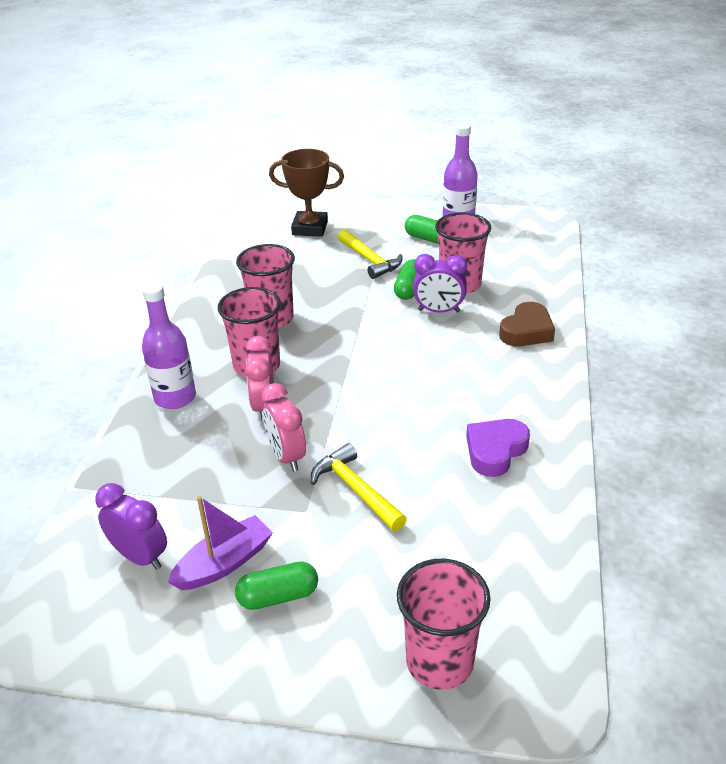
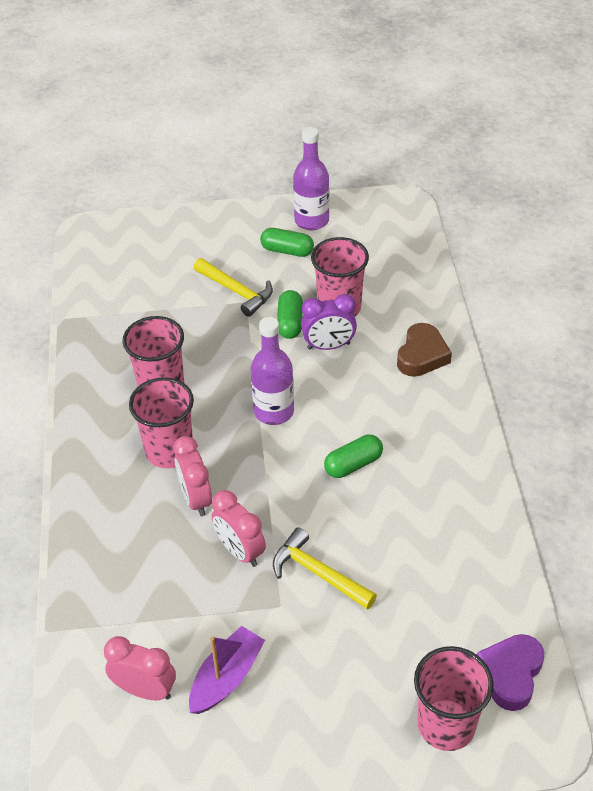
camera: 15 degrees left, 10 degrees up
purple clock [95,483,167,570] -> pink clock [104,636,176,700]
purple bottle [142,282,196,409] -> purple bottle moved to [251,317,294,425]
green capsule [235,561,318,610] -> green capsule moved to [324,435,383,478]
brown trophy [269,149,344,237] -> none
purple heart [466,419,530,477] -> purple heart moved to [477,634,544,711]

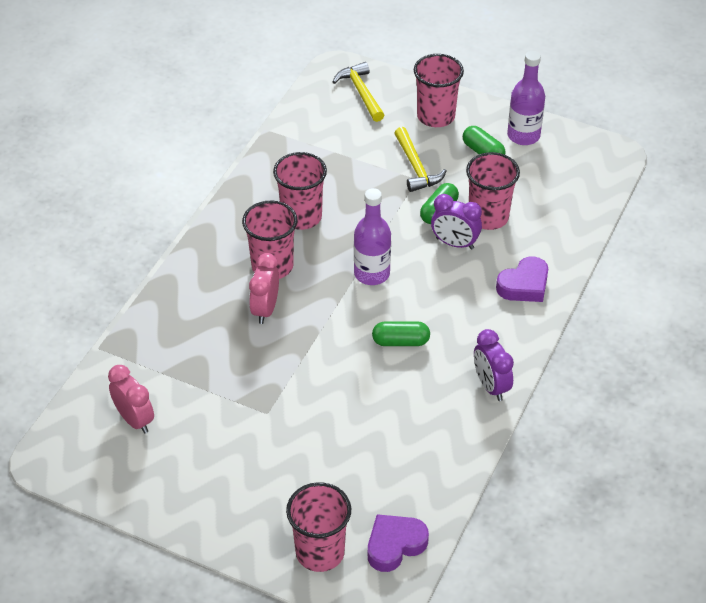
camera: 30 degrees right, 0 degrees up
purple boat [189,626,265,714] -> none
pink clock [212,490,266,567] -> none
yellow hammer [273,527,377,610] -> yellow hammer moved to [333,62,384,122]
brown heart [397,323,452,377] -> purple heart [496,256,548,302]
none -> pink cup [414,54,464,127]
none -> purple clock [474,329,514,401]

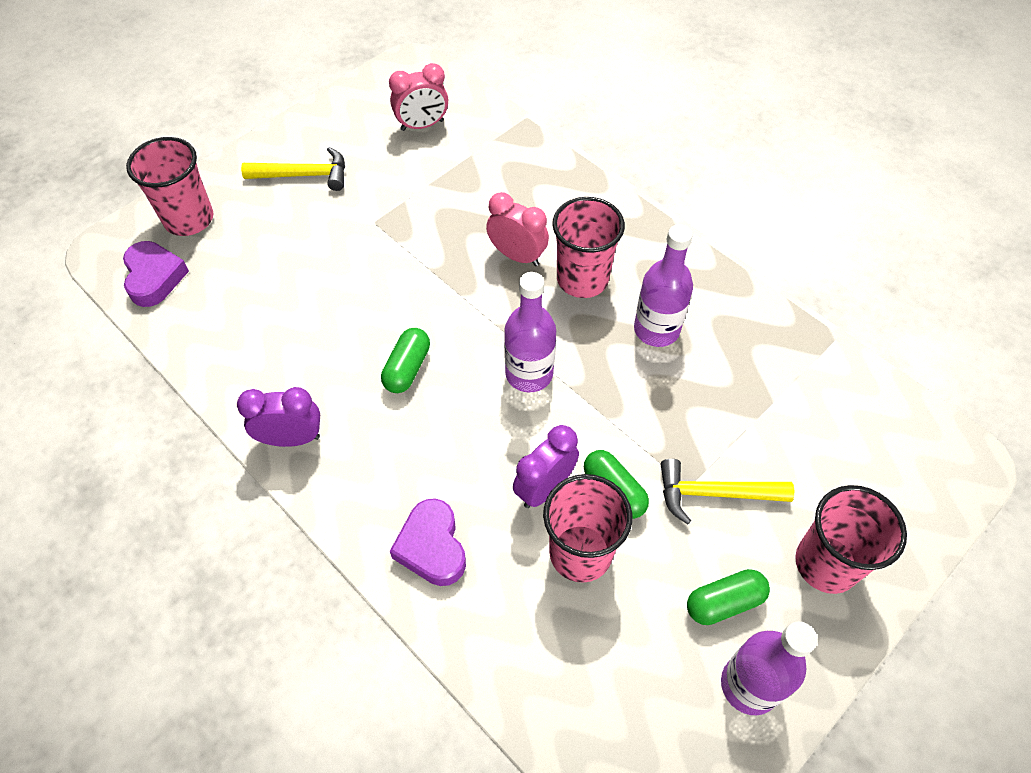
camera: 110 degrees right, 10 degrees up
pink cup [273,152,327,230] -> purple bottle [634,224,693,347]
yellow hammer [333,62,384,122] -> yellow hammer moved to [241,147,345,191]

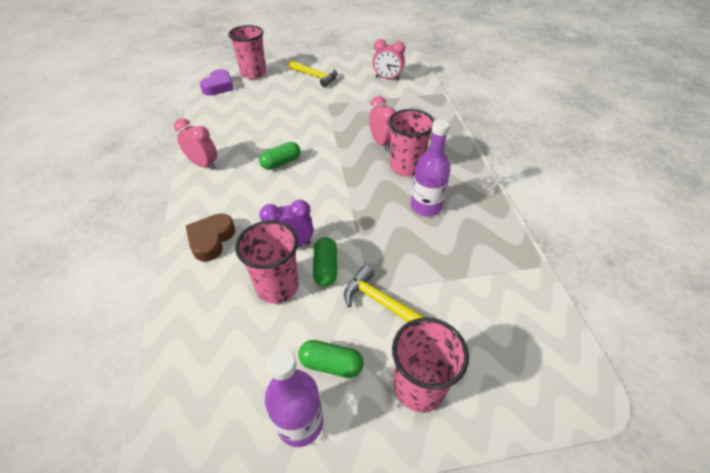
camera: 35 degrees right, 10 degrees down
purple clock [237,387,320,447] -> pink clock [174,118,217,170]
purple heart [390,498,466,586] -> brown heart [186,213,235,262]
purple bottle [504,272,556,392] -> none

